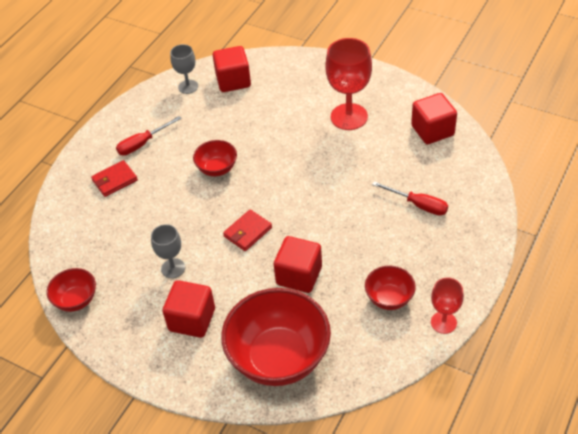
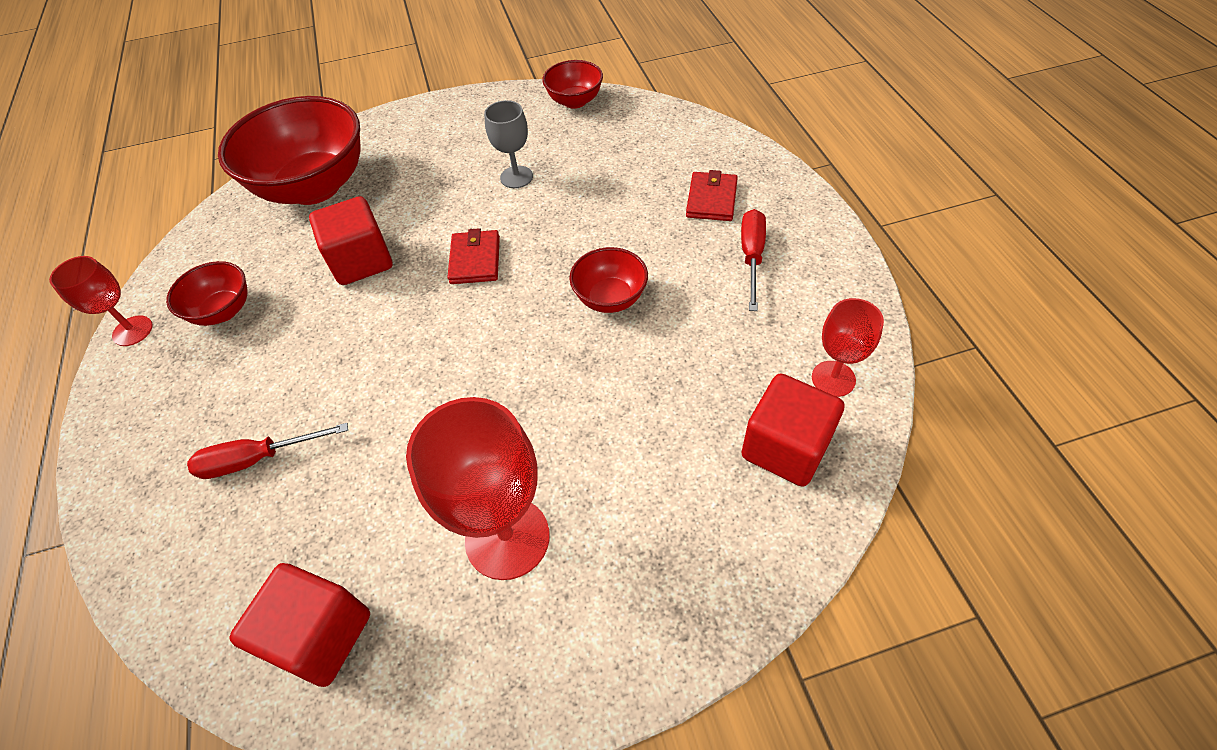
camera: 135 degrees right, 5 degrees up
red cube [162,280,215,338] -> none
grey goblet [170,44,198,94] -> red goblet [812,298,884,397]

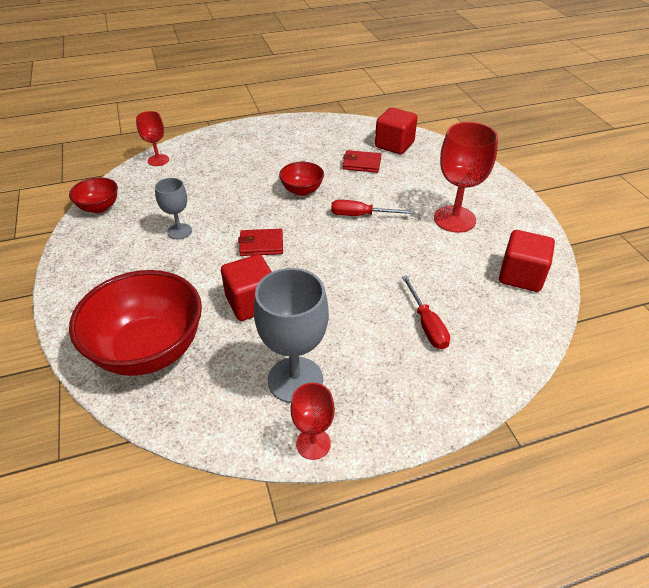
camera: 95 degrees left, 10 degrees down
red bowl [166,261,247,326] -> grey goblet [254,268,329,403]
red wallet [686,170,738,221] -> red wallet moved to [342,150,381,173]
red screwdriver [741,209,766,311] -> red screwdriver moved to [331,200,414,216]
red goblet [812,298,884,397] -> red goblet moved to [136,111,169,166]

